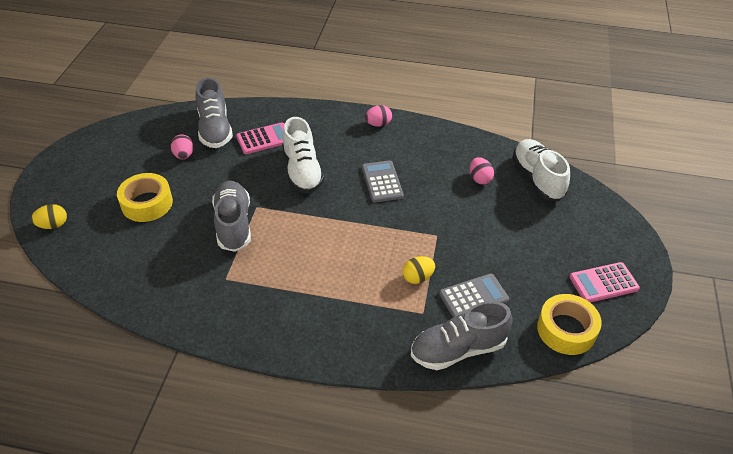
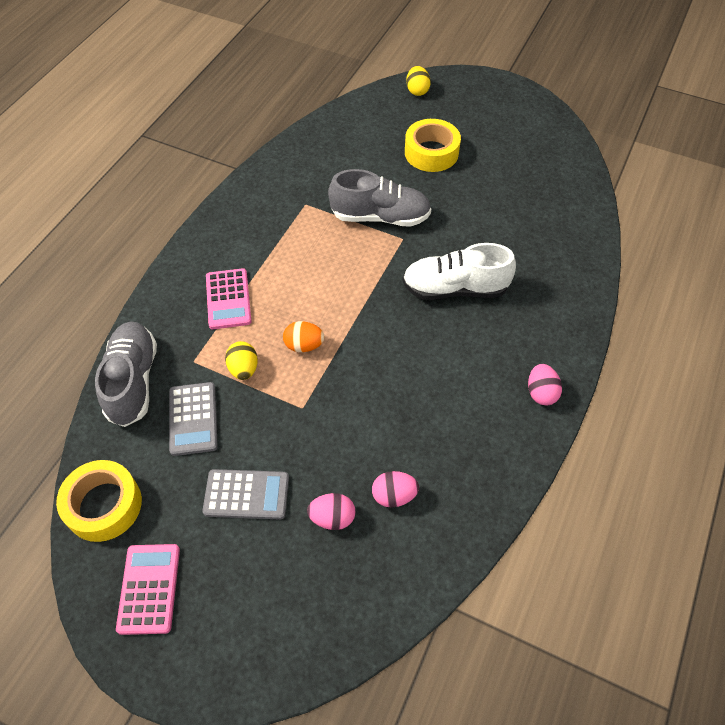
camera: 105 degrees right, 10 degrees up
pink egg [171,134,194,159] -> pink egg moved to [307,493,356,530]
grey shoe [196,77,233,148] -> none
pink calculator [236,122,285,154] -> pink calculator moved to [206,268,251,329]
grey calculator [362,160,404,202] -> grey calculator moved to [202,469,289,519]
white shoe [512,139,570,201] -> none
none -> orange egg [283,321,324,352]

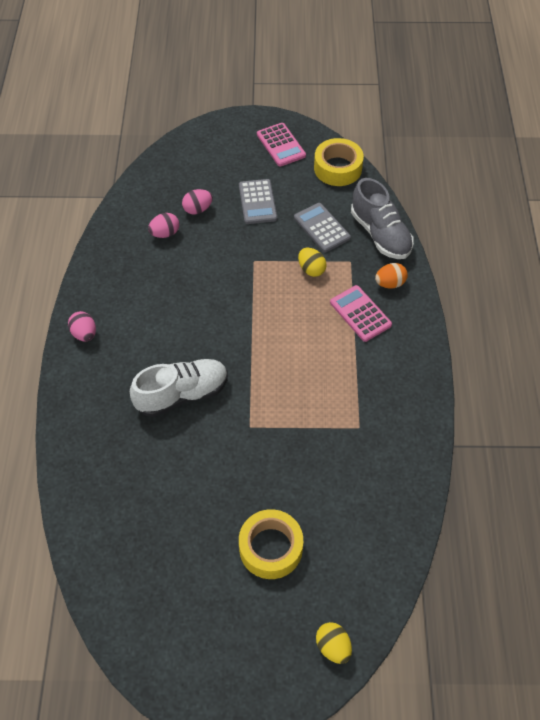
camera: 155 degrees right, 0 degrees up
grey calculator [202,469,289,519] -> grey calculator turned 75 degrees counterclockwise [239,179,277,224]
orange egg [283,321,324,352] -> orange egg moved to [375,263,408,288]
grey shoe [328,169,431,227] -> none

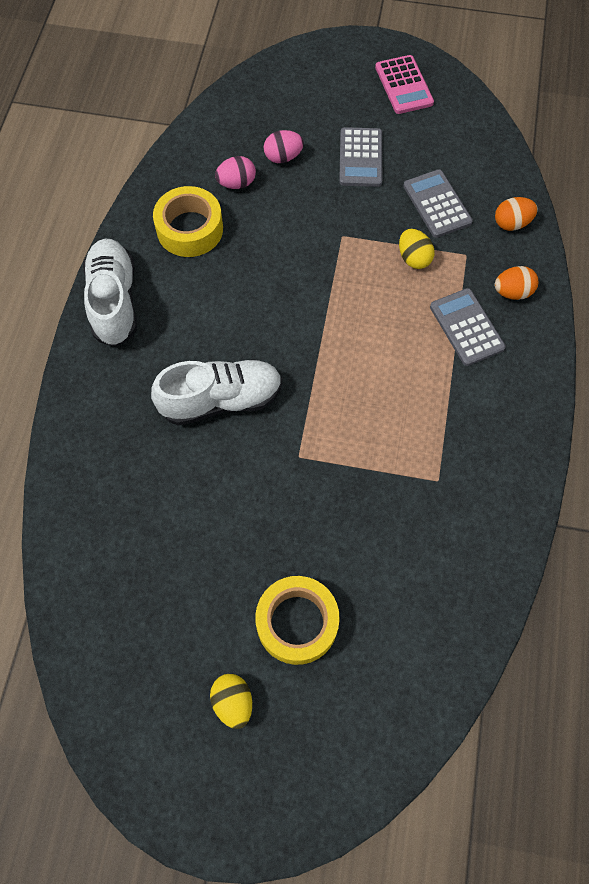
camera: 10 degrees right, 10 degrees up
pink egg [68,311,96,341] -> white shoe [83,239,137,347]
yellow tape [314,138,364,186] -> yellow tape moved to [153,186,223,257]
yellow egg [316,622,352,664] -> yellow egg moved to [210,674,252,729]
pink calculator [330,285,392,342] -> grey calculator [430,288,506,366]
grey shoe [351,178,414,259] -> orange egg [495,197,538,231]

